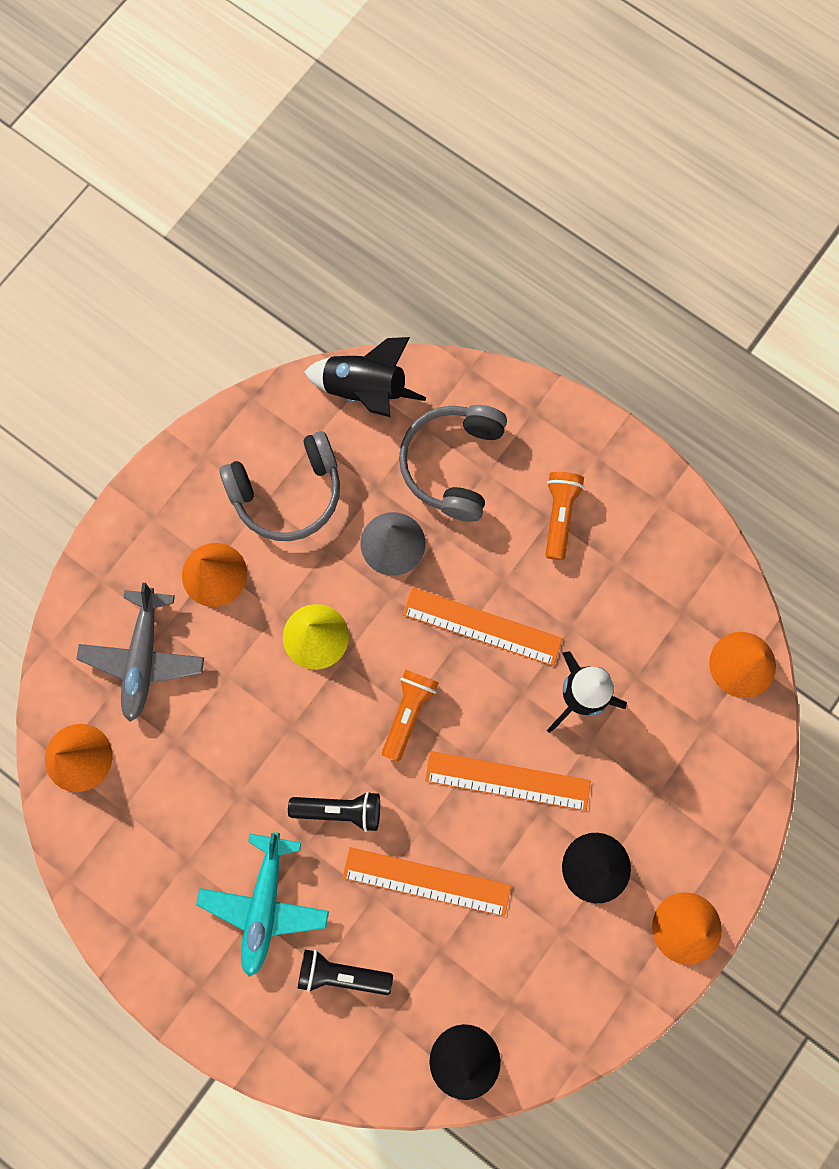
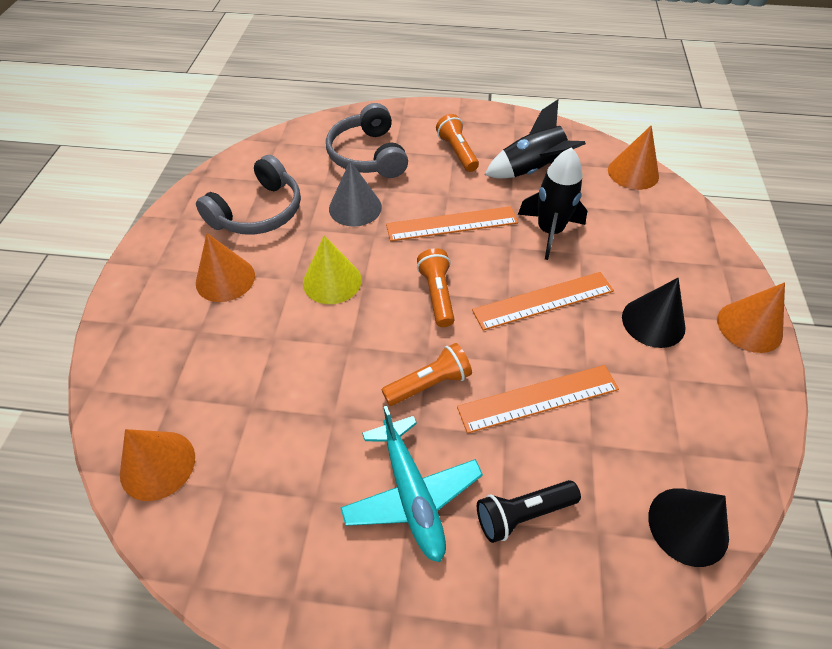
camera: 30 degrees left, 25 degrees down
grey plane [76,582,204,722] -> none
black flashlight [288,791,380,832] -> orange flashlight [381,343,472,406]
black rocket [304,337,426,417] -> black rocket moved to [485,100,586,179]

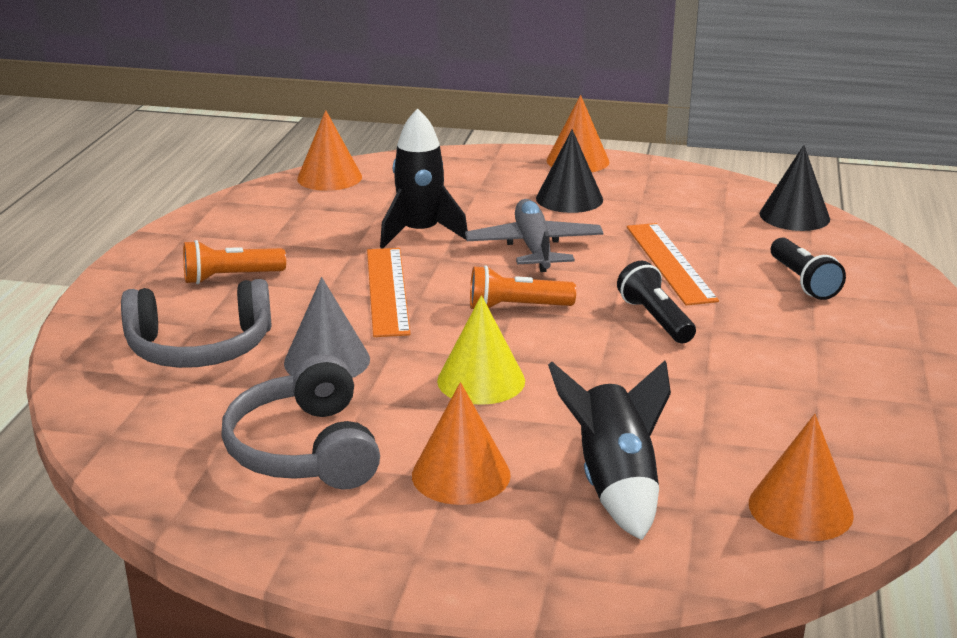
camera: 85 degrees left, 25 degrees down
grey headphones [196,155,301,235] -> grey headphones turned 150 degrees counterclockwise [221,354,380,490]
turquoise plane [340,406,483,562] -> none
orange flashlight [381,343,472,406] -> black flashlight [617,261,696,343]
orange ruler [472,272,614,331] -> grey plane [465,199,604,272]
black rocket [485,100,586,179] -> black rocket moved to [548,361,671,540]

